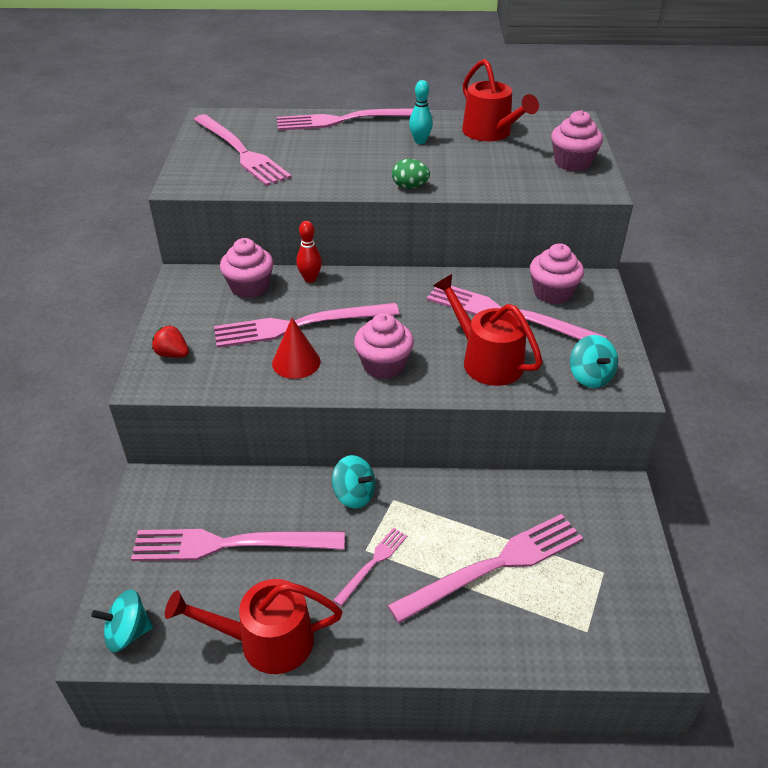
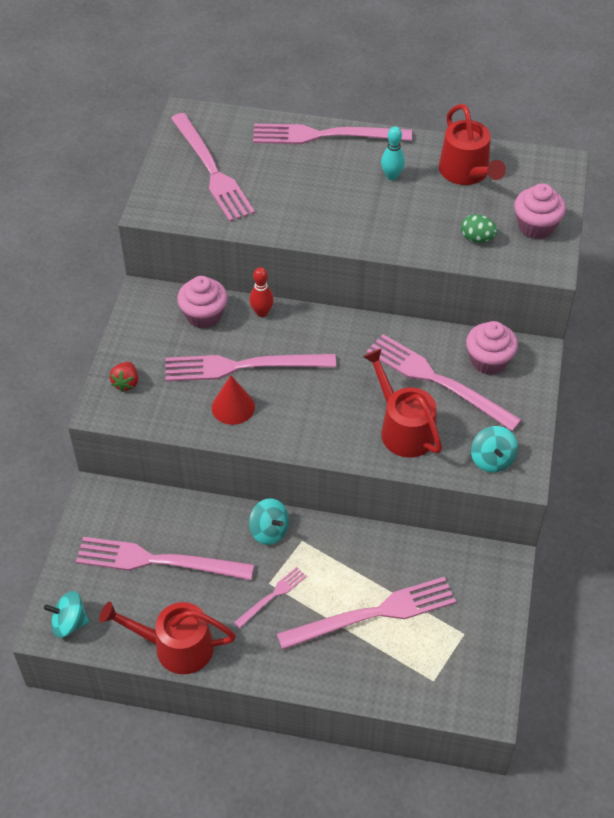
camera: 10 degrees right, 10 degrees up
red strawberry [152,325,189,358] -> red strawberry turned 120 degrees counterclockwise [109,362,138,392]
pink cupcake [354,313,414,379] -> none
green egg [392,159,430,188] -> green egg moved to [461,214,498,243]

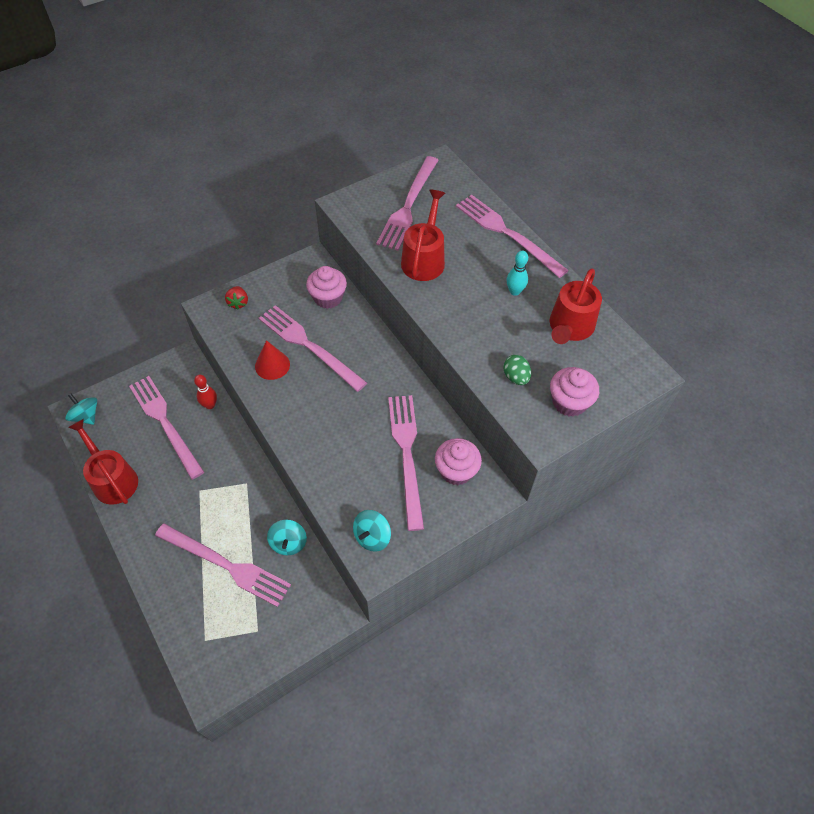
camera: 45 degrees right, 5 degrees up
red strawberry [109,362,138,392] -> red strawberry turned 60 degrees counterclockwise [225,286,248,310]
pink fork [234,567,307,628] -> none
red bowling pin [249,267,274,317] -> red bowling pin moved to [194,375,217,409]
turquoise spinning top [249,498,289,545] -> turquoise spinning top moved to [267,520,307,555]
red watering can [363,348,442,458] -> red watering can moved to [401,190,445,281]

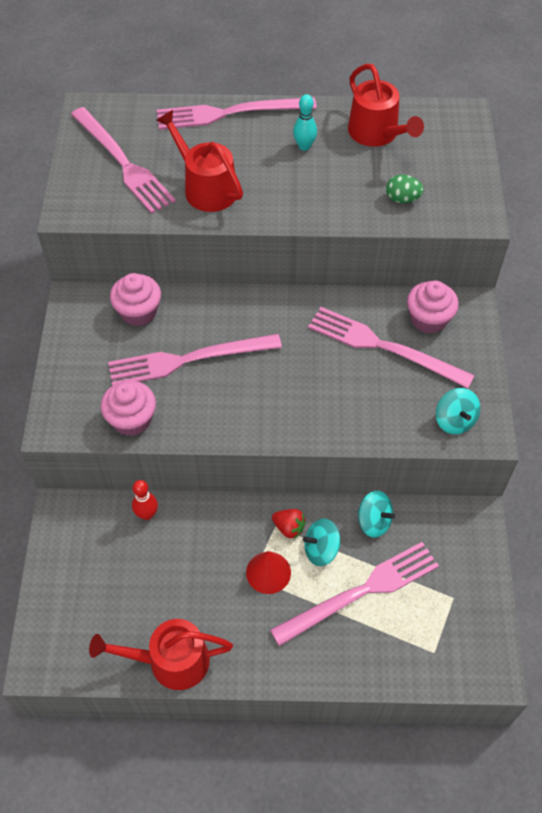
camera: 55 degrees left, 0 degrees up
turquoise spinning top [65,394,97,425] -> turquoise spinning top moved to [303,518,341,566]
pink fork [129,376,204,480] -> none
red strawberry [225,286,248,310] -> red strawberry moved to [272,509,306,539]
red cone [255,340,290,380] -> red cone moved to [246,551,291,594]
pink cupcake [550,367,599,417] -> pink cupcake moved to [101,380,156,436]

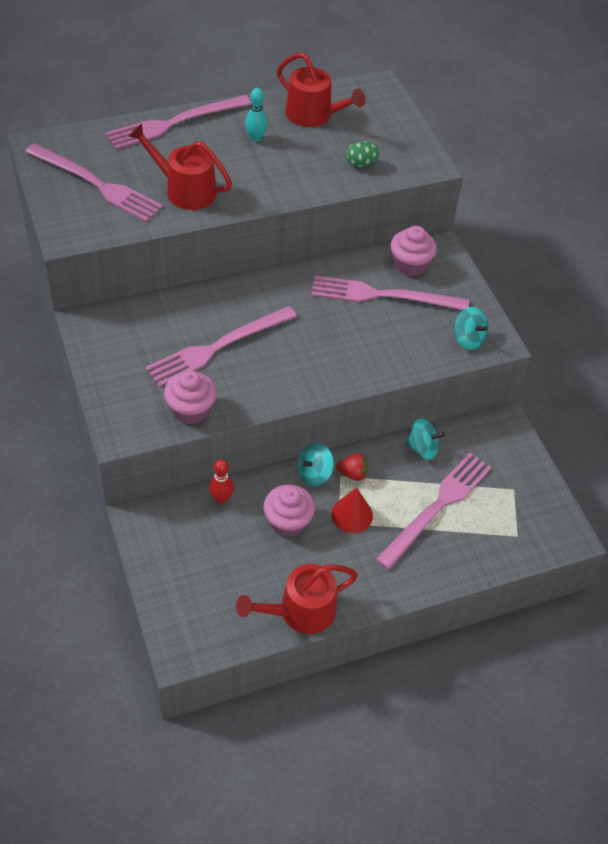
camera: 25 degrees left, 5 degrees down
pink cupcake [110,273,161,326] -> pink cupcake moved to [263,484,315,537]
turquoise spinning top [303,518,341,566] -> turquoise spinning top moved to [298,443,334,487]

